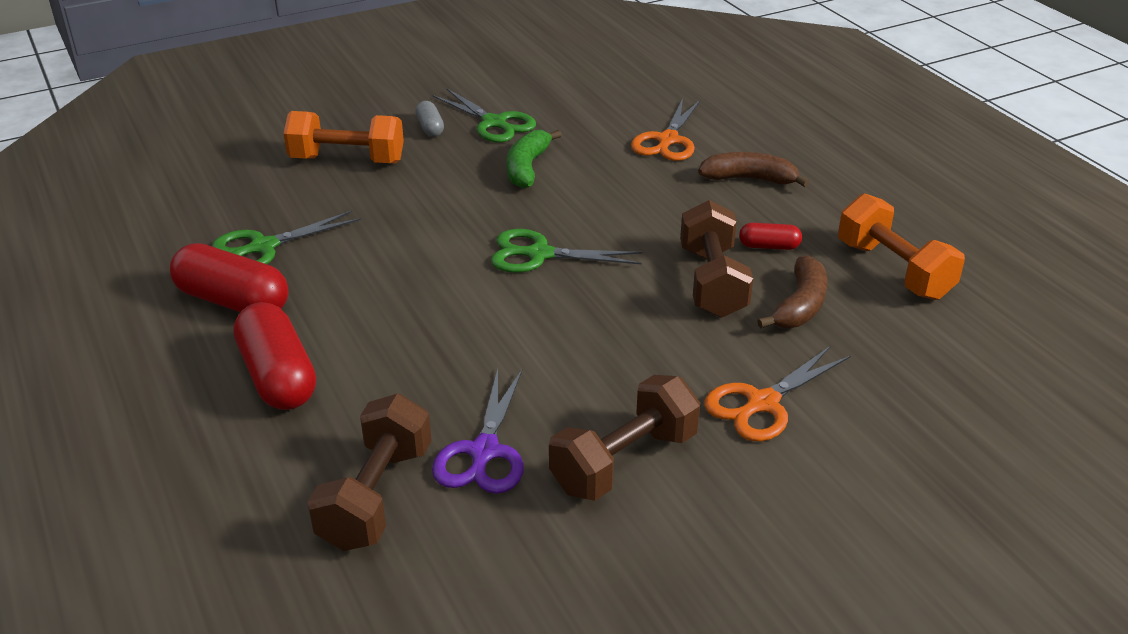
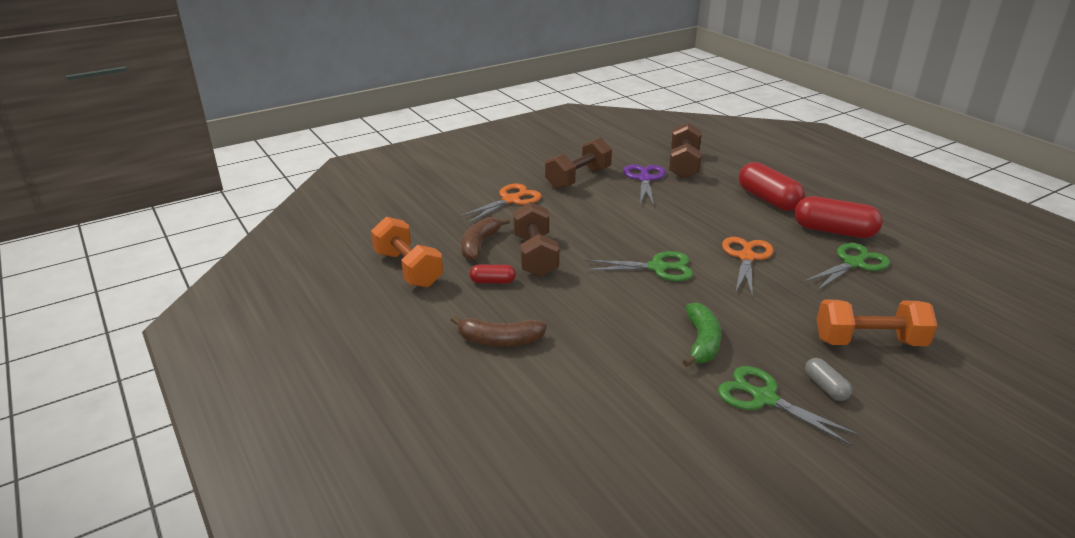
camera: 175 degrees right, 5 degrees down
orange scissors [631,99,701,161] -> orange scissors moved to [722,237,773,296]

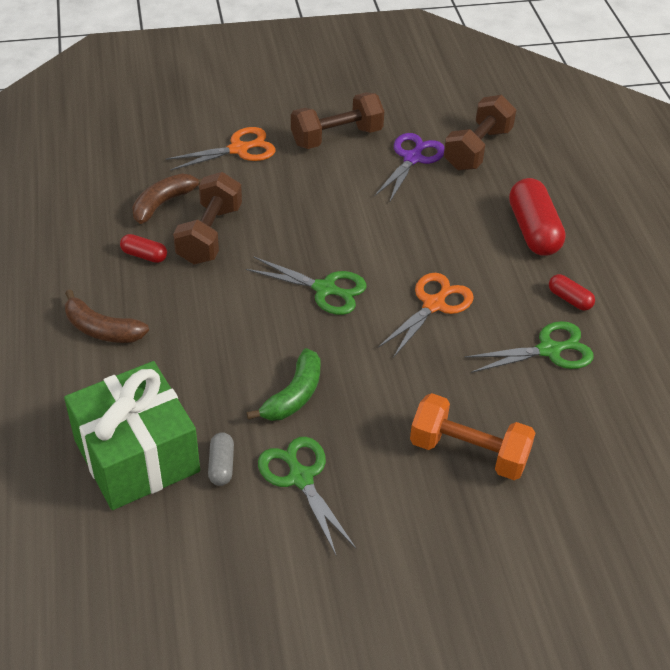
camera: 20 degrees right, 15 degrees up
orange dumbbell [371,217,443,288] -> none
red capsule [794,196,883,238] -> red capsule [549,274,595,311], size x0.50
grey capsule [805,358,852,401] -> grey capsule moved to [208,432,234,486]
none -> green gift [64,361,200,510]

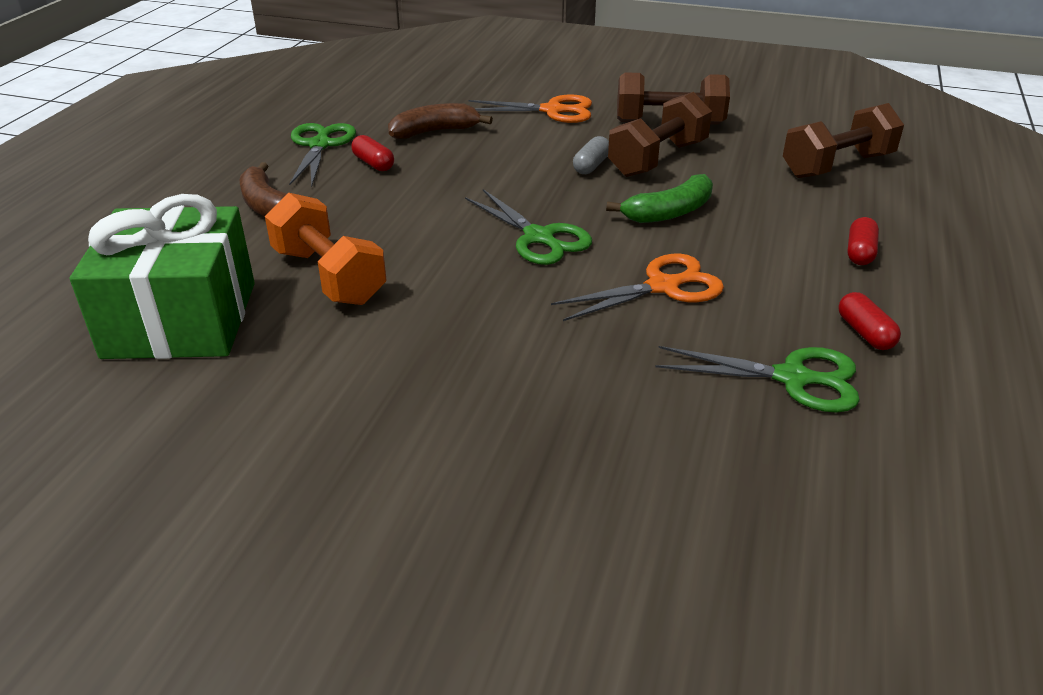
camera: 30 degrees right, 10 degrees down
brown dumbbell [173,172,242,264] -> brown dumbbell moved to [608,92,712,177]
grey capsule [208,432,234,486] -> grey capsule moved to [573,136,609,174]
green banana [247,348,320,421] -> green banana moved to [606,174,713,223]
green scissors [258,437,356,557] -> green scissors moved to [289,123,356,187]
purple scissors [374,133,445,203] -> none
orange dumbbell [410,393,535,480] -> orange dumbbell moved to [265,193,386,305]
red capsule [509,178,566,256] -> red capsule [847,217,879,265], size x0.50

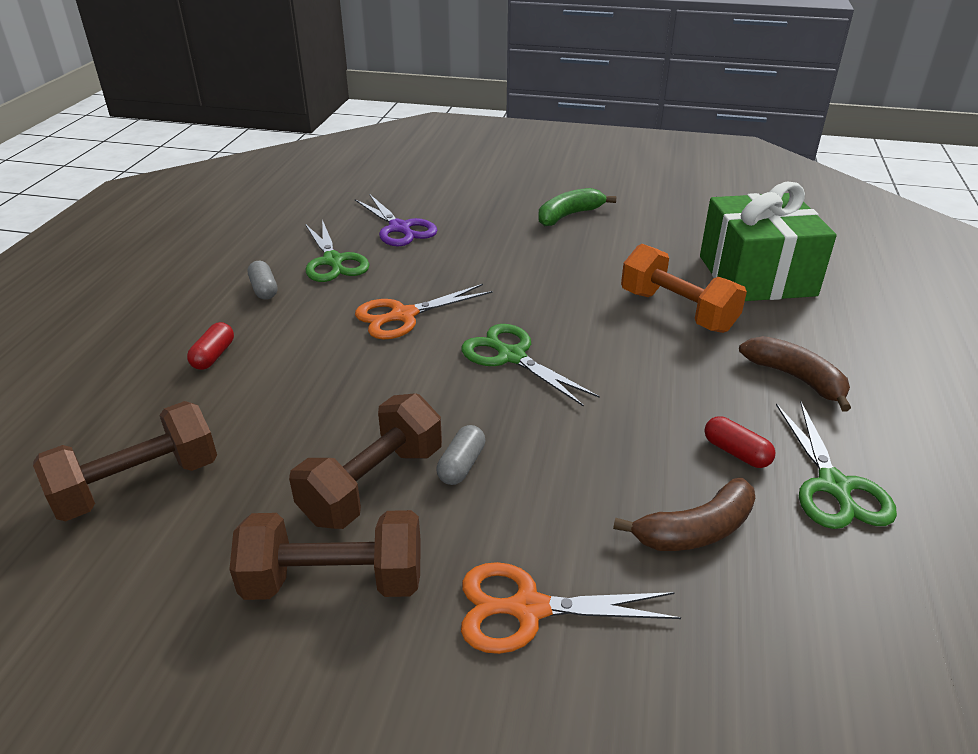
camera: 175 degrees right, 0 degrees up
green banana [606,174,713,223] -> green banana moved to [538,188,616,226]
green scissors [655,346,860,413] -> green scissors turned 120 degrees counterclockwise [305,220,370,282]
red capsule [838,292,901,350] -> grey capsule [248,261,277,300]
none -> purple scissors [355,194,438,247]

